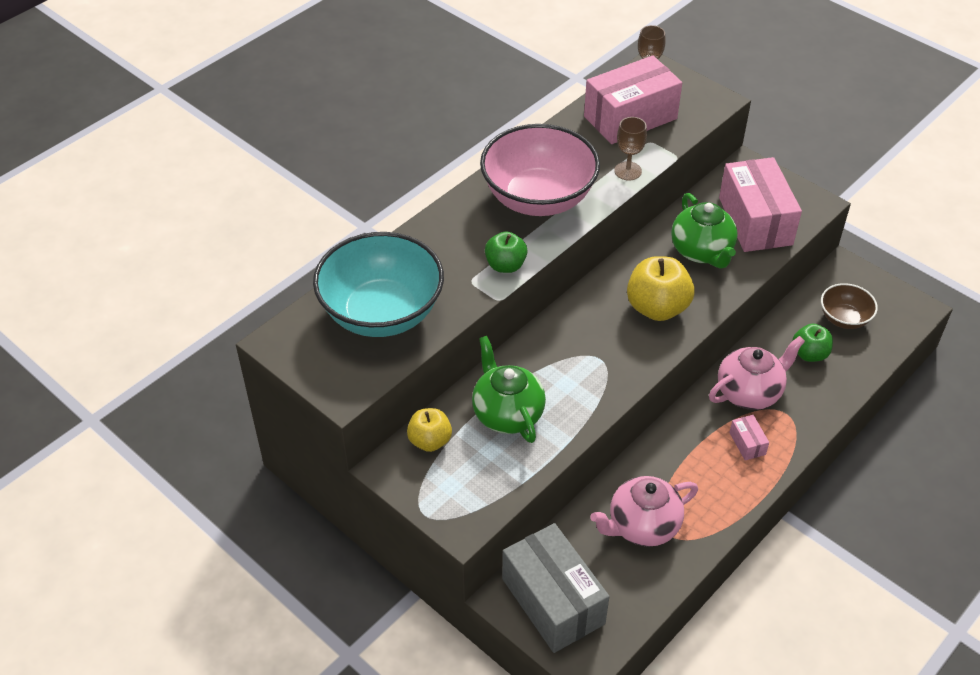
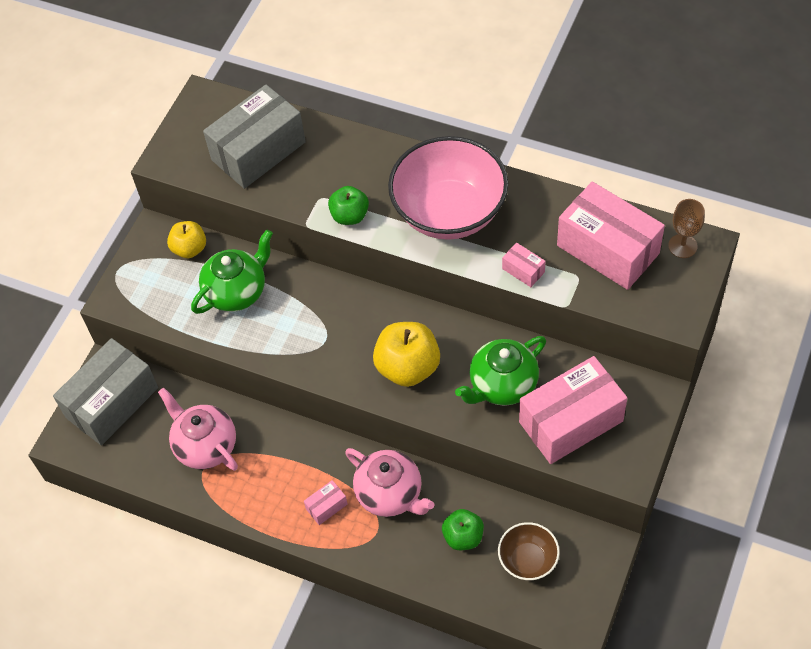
camera: 75 degrees right, 10 degrees up
turquoise bowl [313,232,444,337] -> grey box [203,85,306,189]
brown goblet [614,117,647,180] -> pink box [502,243,546,287]

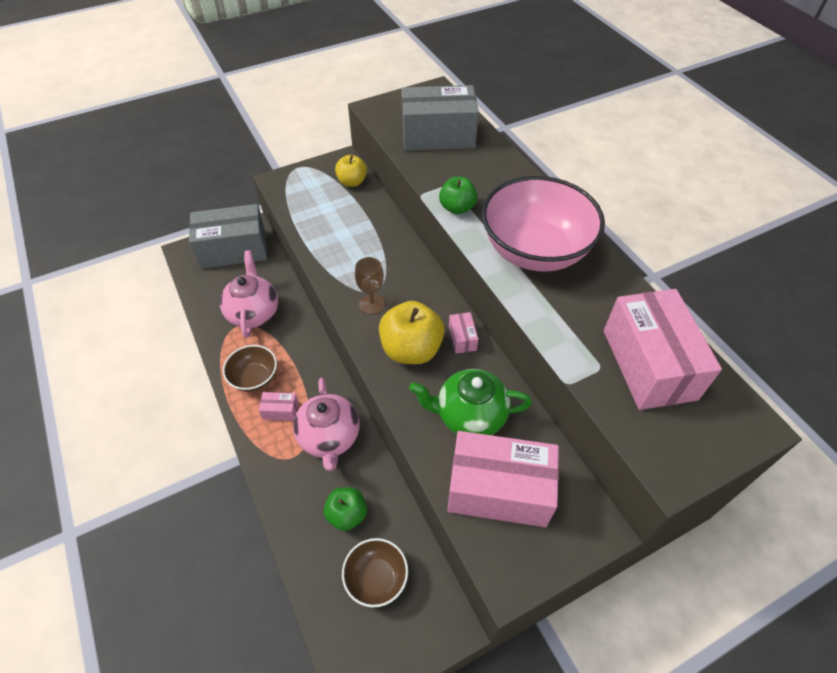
camera: 35 degrees right, 5 degrees down
green teapot [191,230,273,314] -> none
pink box [502,243,546,287] -> pink box moved to [449,312,478,354]
brown goblet [668,199,705,258] -> brown goblet moved to [355,257,385,315]
none -> brown bowl [223,345,277,392]

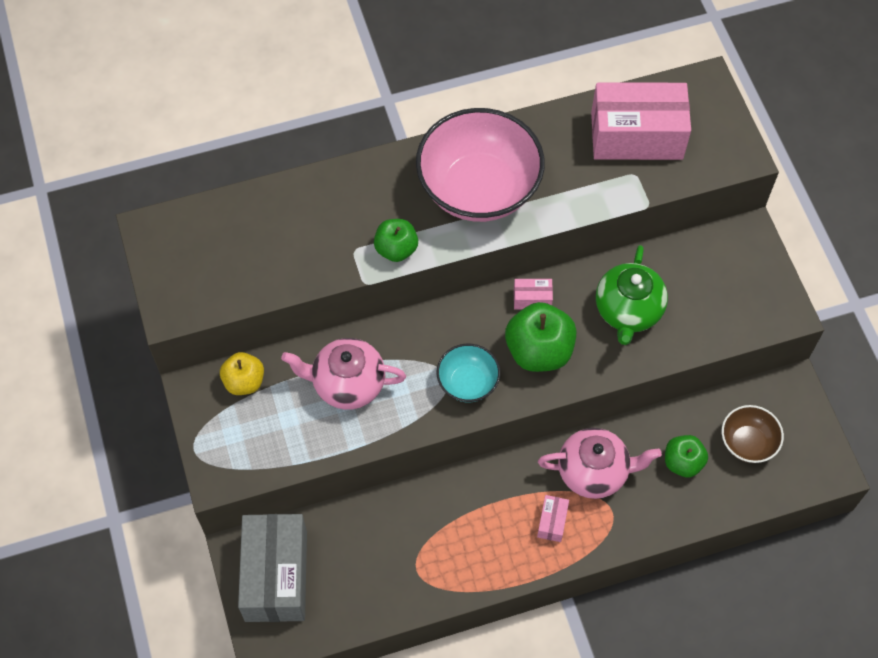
camera: 80 degrees left, 10 degrees up
pink teapot [220,250,278,338] -> pink teapot moved to [281,338,406,410]
brown bowl [223,345,277,392] -> none
brown goblet [355,257,385,315] -> turquoise bowl [437,344,500,402]
yellow apple [379,301,445,364] -> green apple [505,302,577,372]
grey box [401,85,479,151] -> none
pink box [447,431,559,527] -> none

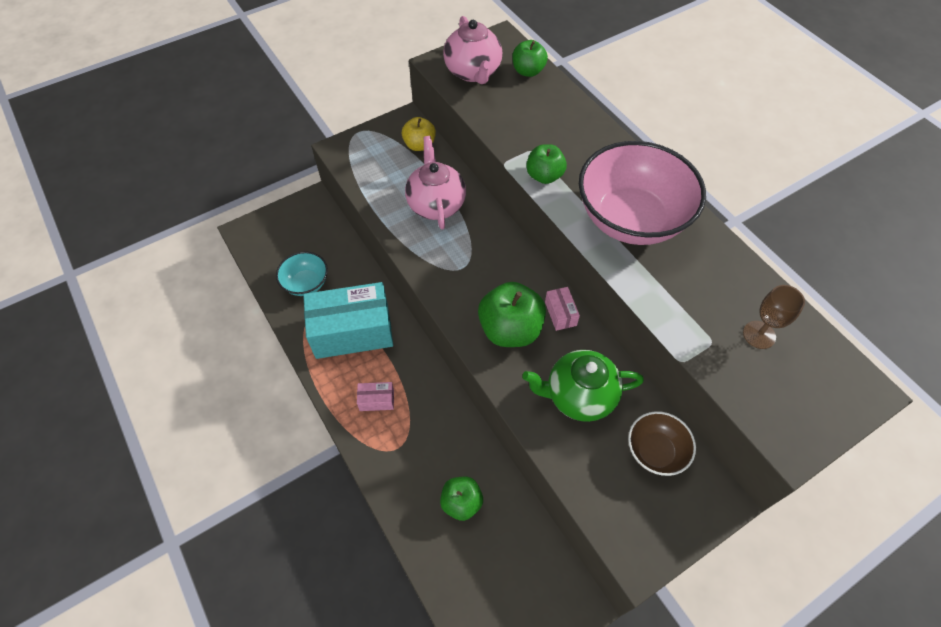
camera: 75 degrees right, 5 degrees down
grey box [238,514,307,622] -> none
turquoise bowl [437,344,500,402] -> turquoise bowl moved to [276,251,328,296]
pink teapot [538,428,662,499] -> pink teapot moved to [443,16,502,84]
pink box [591,83,691,160] -> brown goblet [743,285,805,349]
brown bowl [722,405,784,463] -> brown bowl moved to [628,411,696,476]
none -> turquoise box [303,282,393,359]
none -> green apple [512,40,548,77]

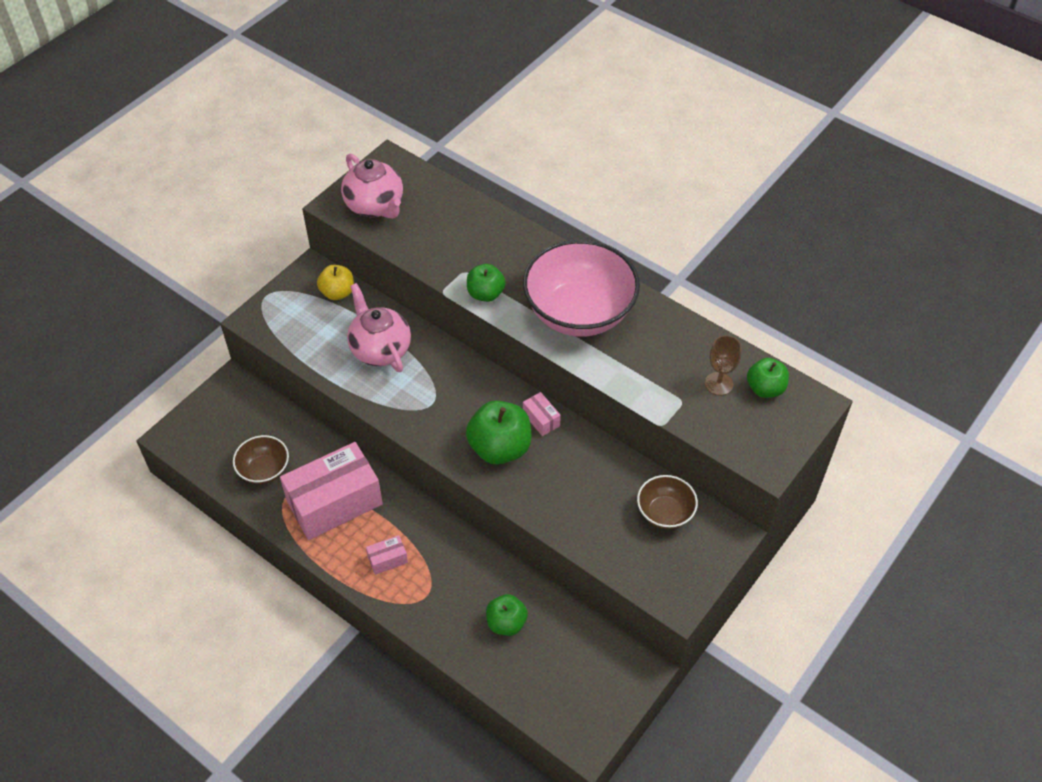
camera: 20 degrees left, 5 degrees down
turquoise bowl [276,251,328,296] -> brown bowl [233,435,289,484]
turquoise box [303,282,393,359] -> pink box [280,442,383,540]
green apple [512,40,548,77] -> green apple moved to [747,358,789,398]
green teapot [522,350,644,422] -> none

